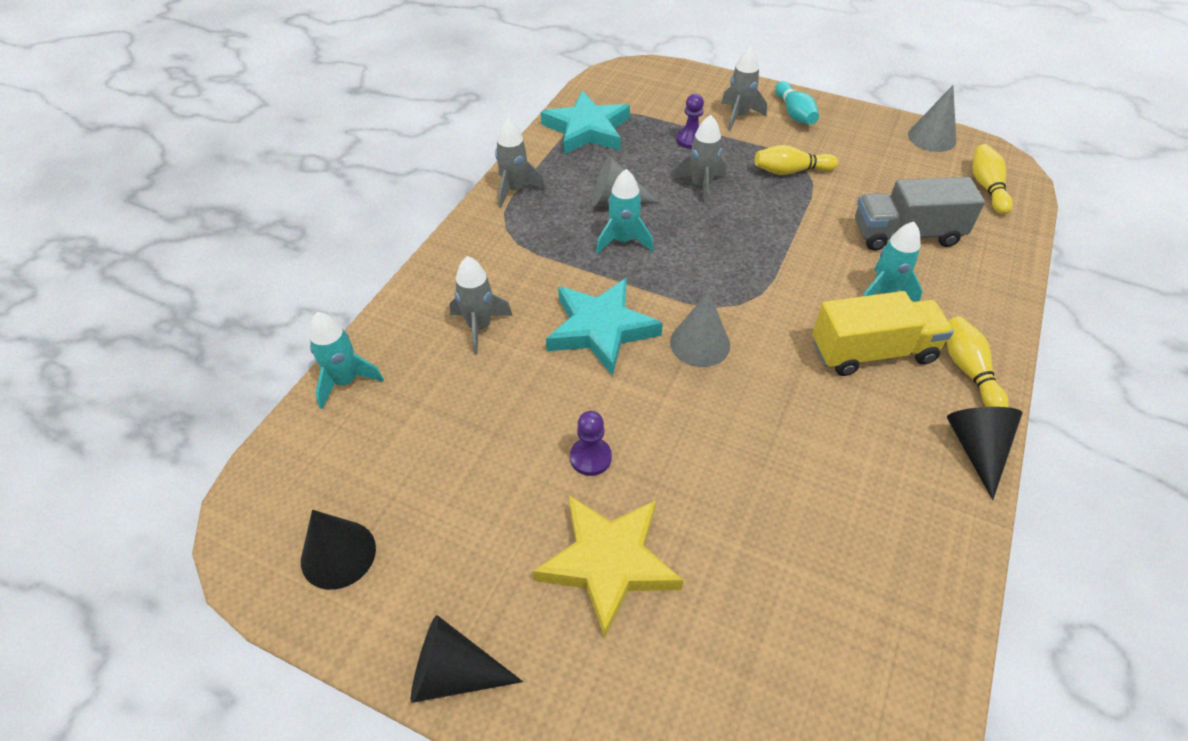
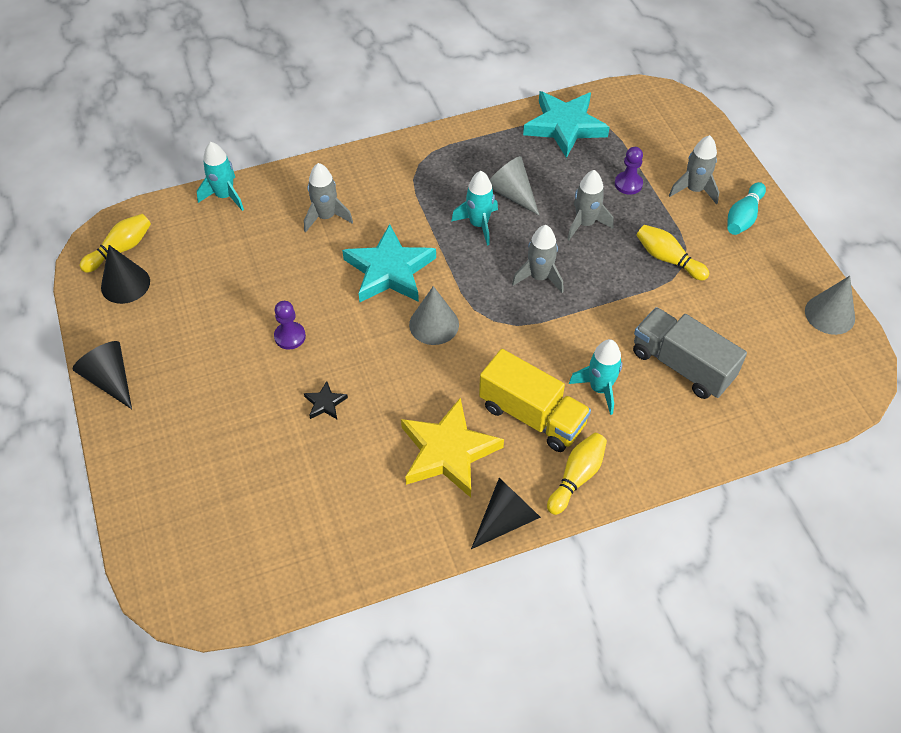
camera: 45 degrees right, 5 degrees up
grey rocket [495,119,545,208] -> grey rocket moved to [512,225,564,293]
yellow star [533,495,684,638] -> yellow star moved to [401,398,504,498]
yellow bowling pin [972,144,1013,214] -> yellow bowling pin moved to [79,214,151,273]
none -> black star [304,381,348,419]

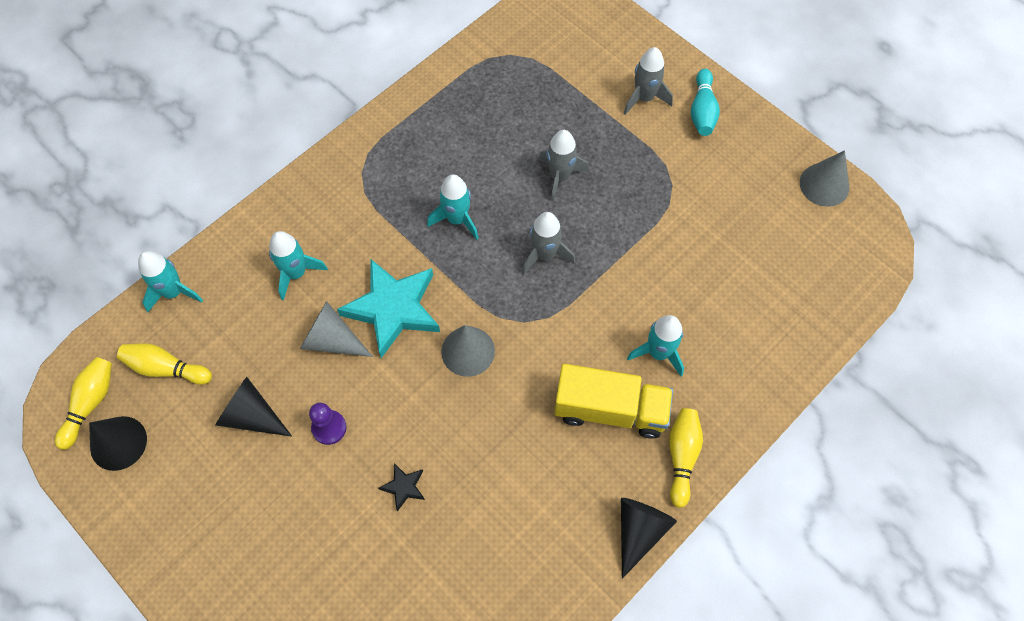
camera: 25 degrees left, 10 degrees up
black cone [73,341,132,409] -> black cone moved to [215,377,292,437]
grey rocket [304,163,353,232] -> turquoise rocket [269,231,328,301]
yellow star [401,398,504,498] -> none
grey cone [489,156,540,216] -> grey cone moved to [300,301,373,357]
turquoise star [523,91,610,158] -> none
purple pawn [615,147,643,195] -> none
grey truck [633,307,747,399] -> none
yellow bowling pin [636,225,709,281] -> yellow bowling pin moved to [117,343,212,385]

